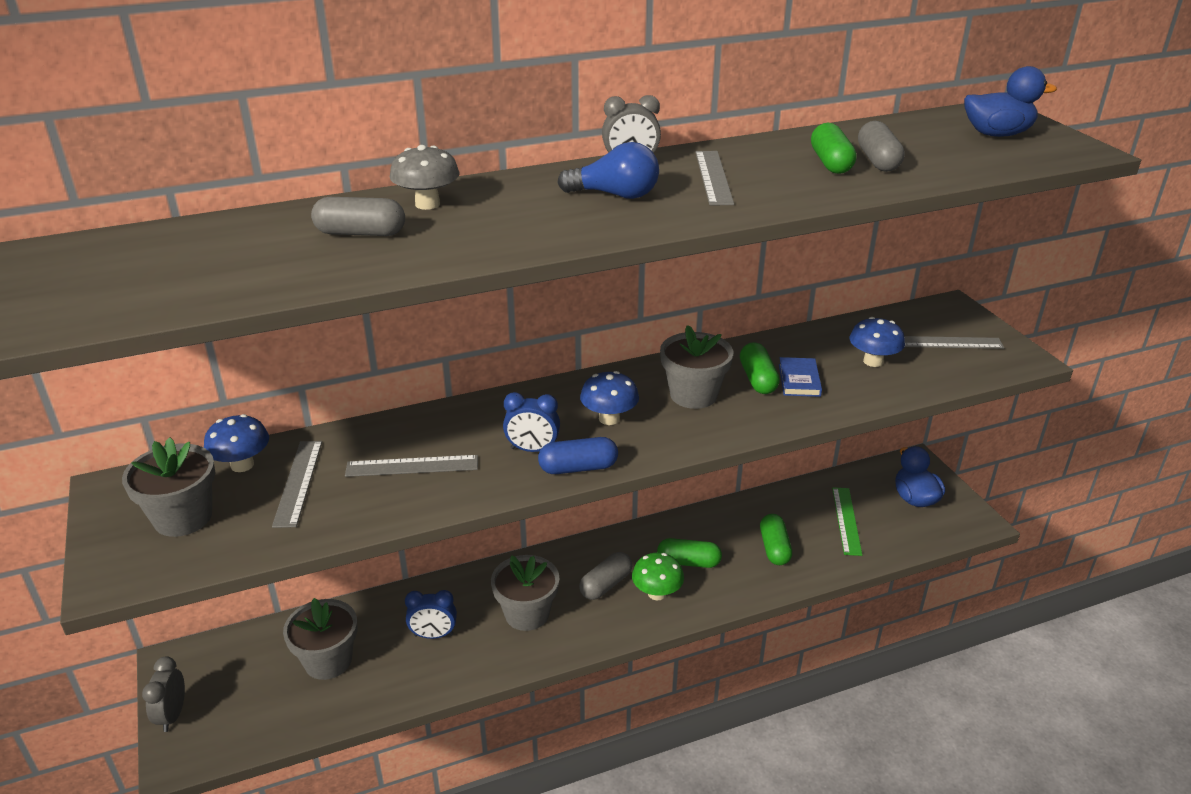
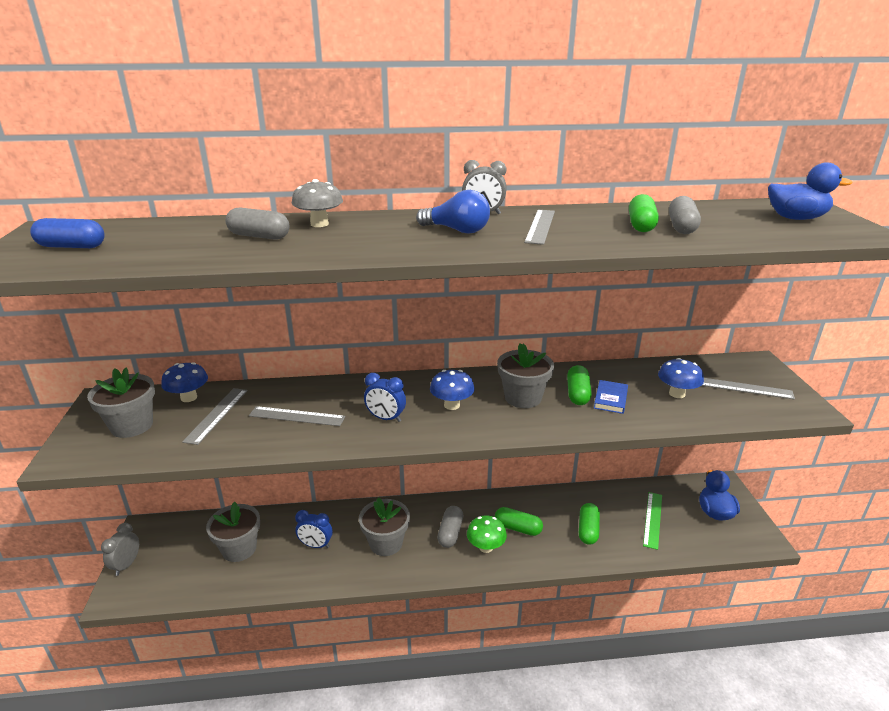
camera: 15 degrees right, 5 degrees down
blue capsule [538,437,618,474] -> blue capsule moved to [30,218,105,248]
grey capsule [579,552,632,600] -> grey capsule turned 45 degrees counterclockwise [437,506,463,548]

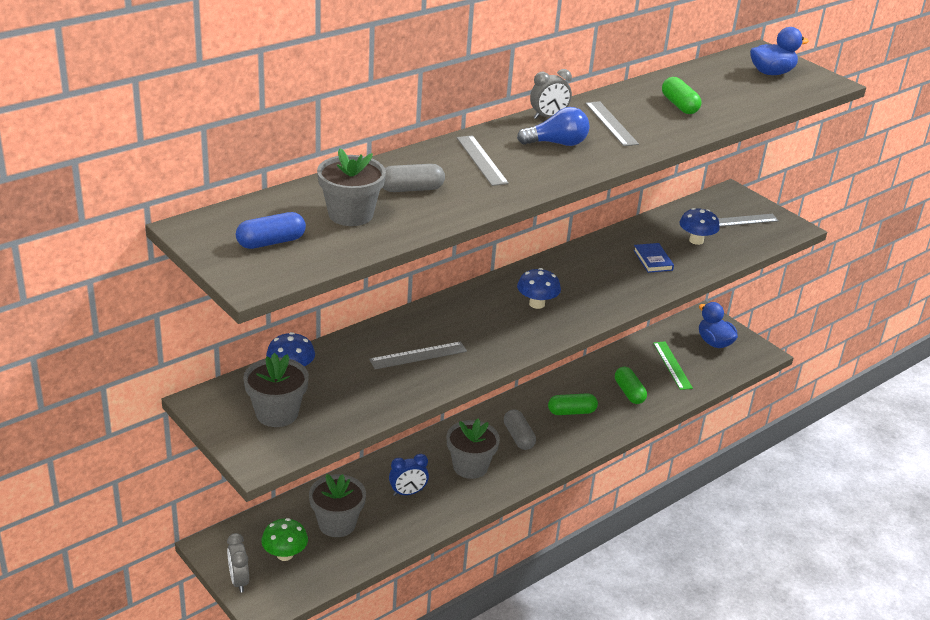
camera: 35 degrees left, 5 degrees up
grey ruler [182,388,248,445] -> grey ruler moved to [457,135,509,186]
grey mushroom [292,179,343,227] -> none
blue clock [364,373,406,422] -> none
green mushroom [467,515,507,553] -> green mushroom moved to [261,518,308,561]
grey flower pot [497,343,554,408] -> grey flower pot moved to [317,148,386,226]
green capsule [567,365,592,405] -> none
grey capsule [669,196,701,234] -> none

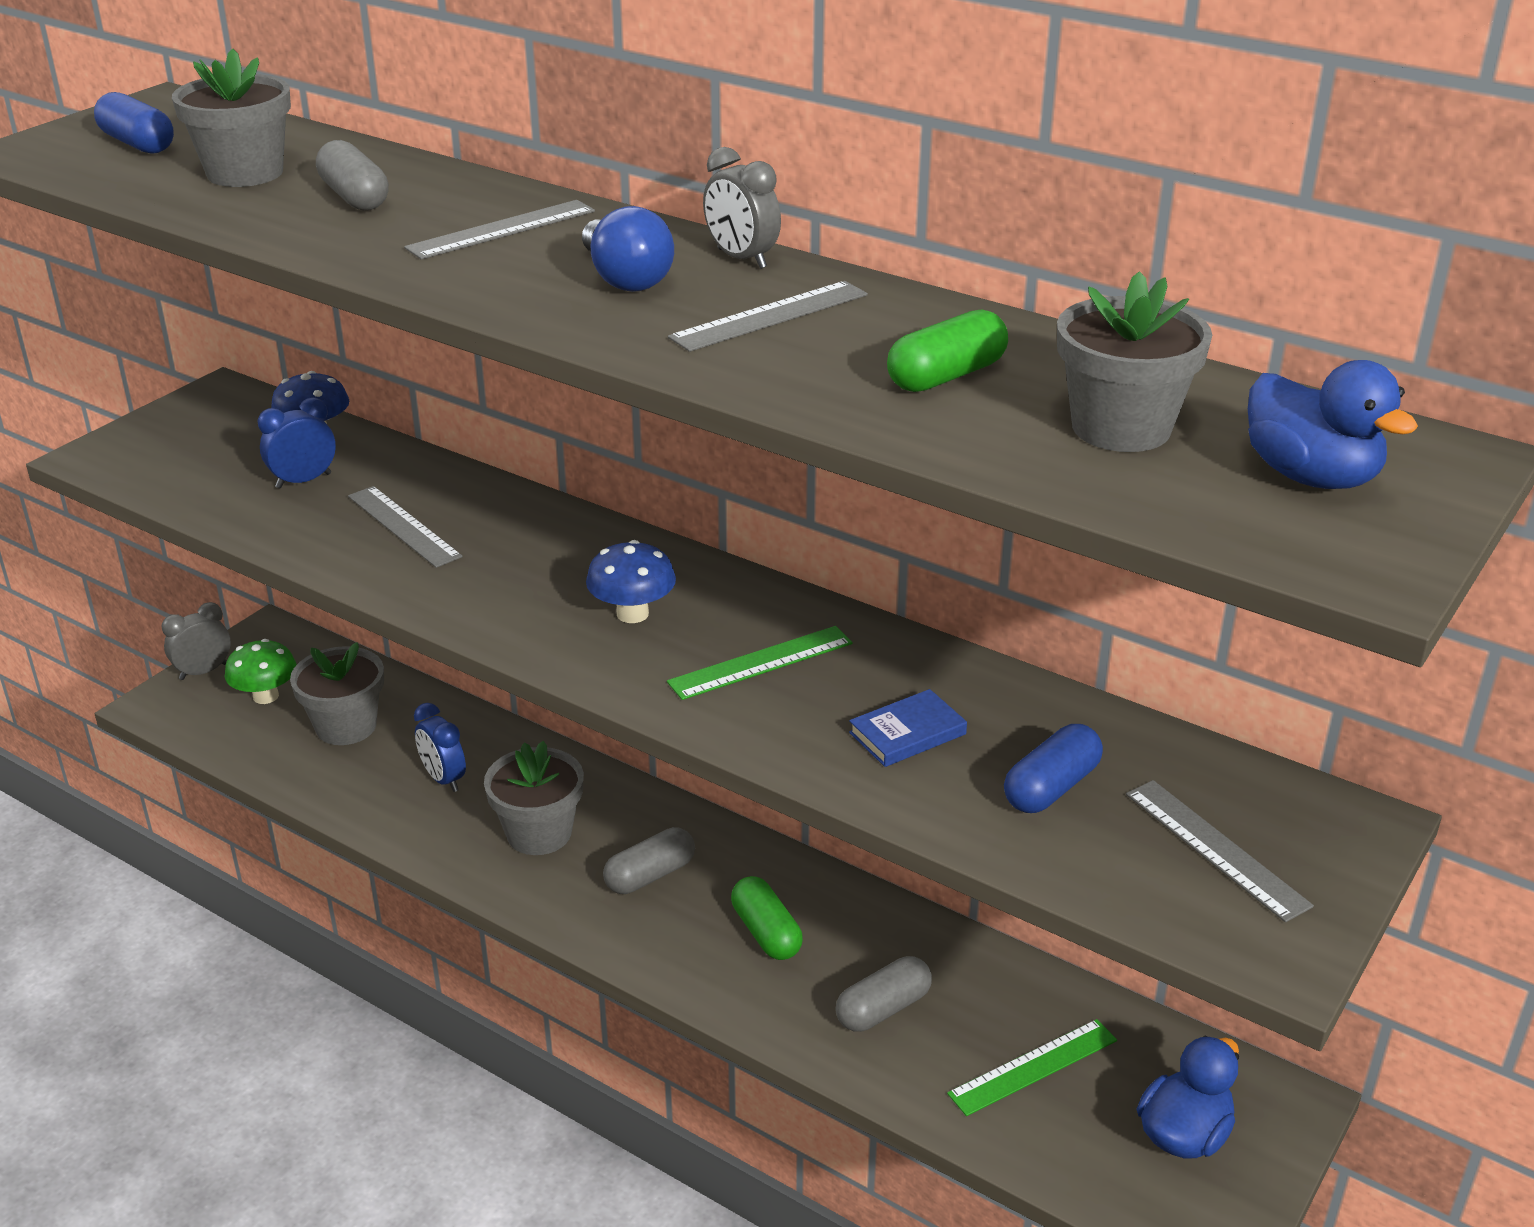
camera: 75 degrees right, 0 degrees up
grey flower pot [243,353,309,427] -> grey flower pot moved to [1057,271,1212,452]
green capsule [615,367,647,404] -> grey capsule [835,956,932,1032]
blue mushroom [680,208,720,245] -> blue capsule [1004,724,1103,813]
none -> blue clock [258,397,336,489]
none -> green ruler [667,626,853,700]

